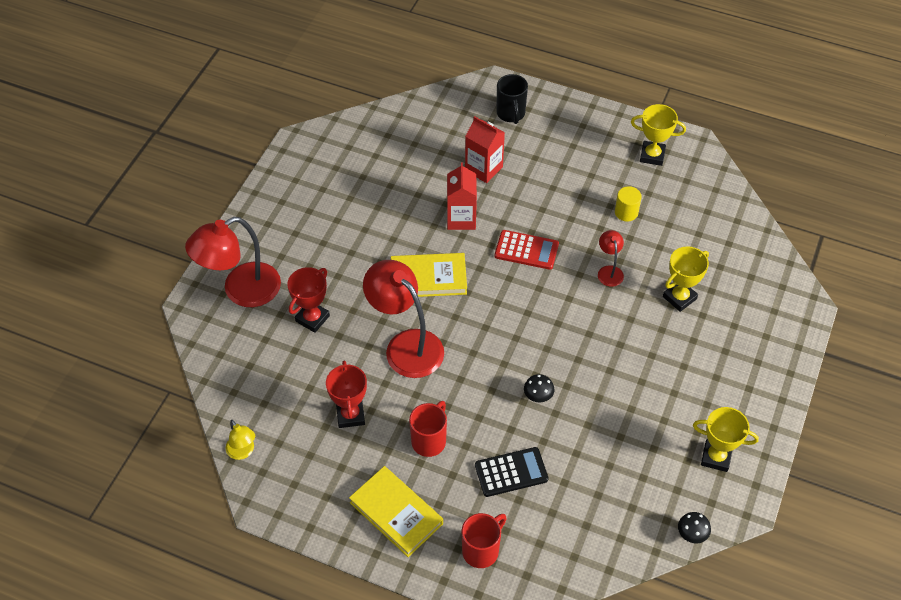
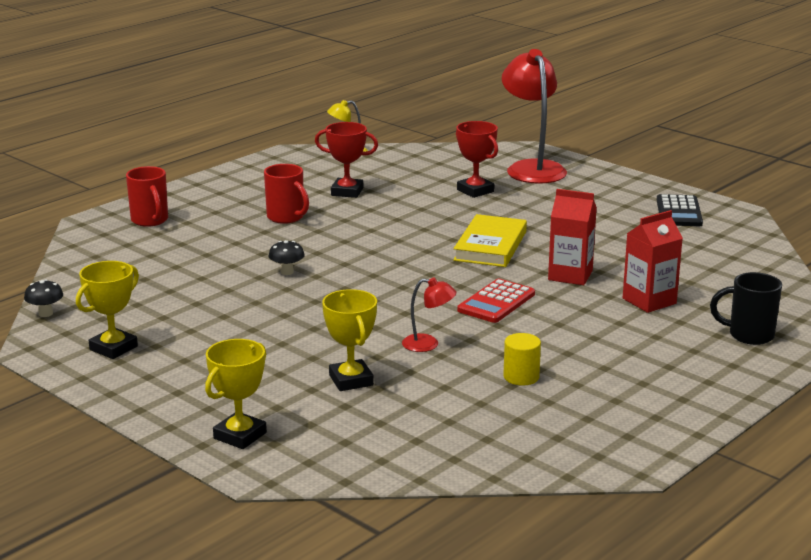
camera: 110 degrees right, 30 degrees down
yellow book [349,466,443,557] -> none
red lamp [363,260,444,378] -> none
black calculator [475,447,548,497] -> black calculator moved to [657,194,703,226]
yellow trophy [631,104,686,166] -> yellow trophy moved to [205,339,267,449]

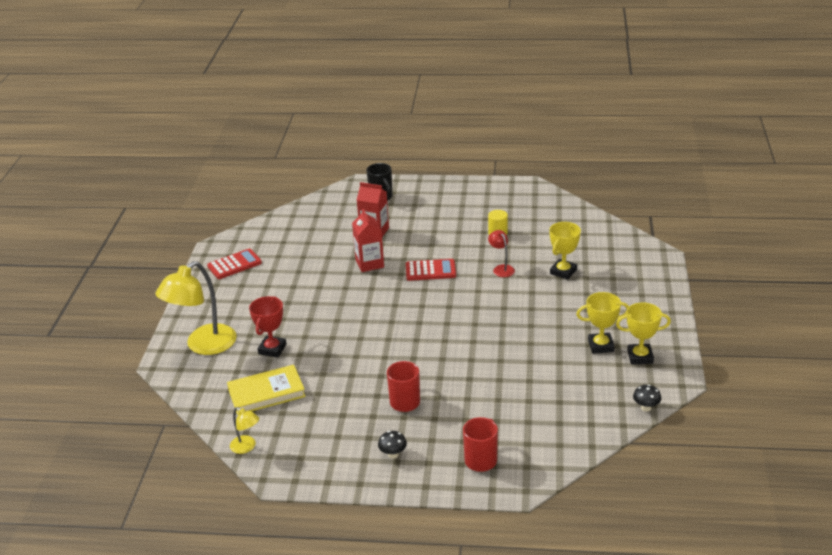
camera: 125 degrees left, 10 degrees up
yellow trophy [205,339,267,449] -> yellow trophy moved to [576,292,629,354]
black mushroom [268,240,305,275] -> black mushroom moved to [378,431,407,459]
red trophy [315,122,378,198] -> none
yellow book [453,214,527,267] -> yellow book moved to [227,365,306,415]
red lamp [502,49,567,184] -> yellow lamp [155,261,237,355]
black calculator [657,194,703,226] -> red calculator [207,249,262,279]

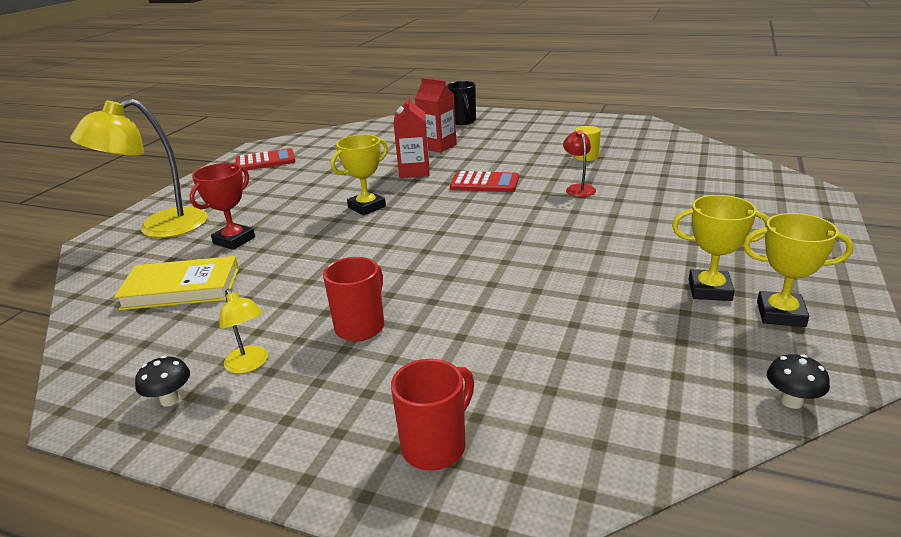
camera: 15 degrees right, 5 degrees down
yellow lamp [230,407,259,454] -> yellow lamp moved to [219,288,268,374]
black mushroom [378,431,407,459] -> black mushroom moved to [135,356,190,407]
yellow trophy [549,222,581,280] -> yellow trophy moved to [331,135,388,215]

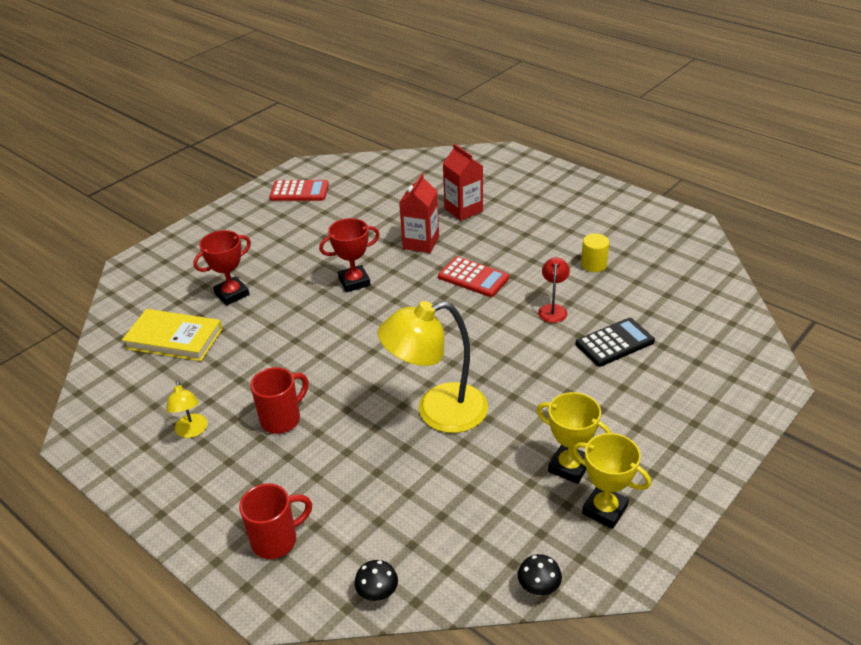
camera: 20 degrees right, 10 degrees up
yellow lamp [70,99,208,238] -> yellow lamp moved to [378,301,488,433]
black mushroom [135,356,190,407] -> black mushroom moved to [354,560,398,601]
yellow trophy [331,135,388,215] -> red trophy [319,218,380,292]
black mug [447,81,476,125] -> none
none -> black calculator [576,318,655,367]

